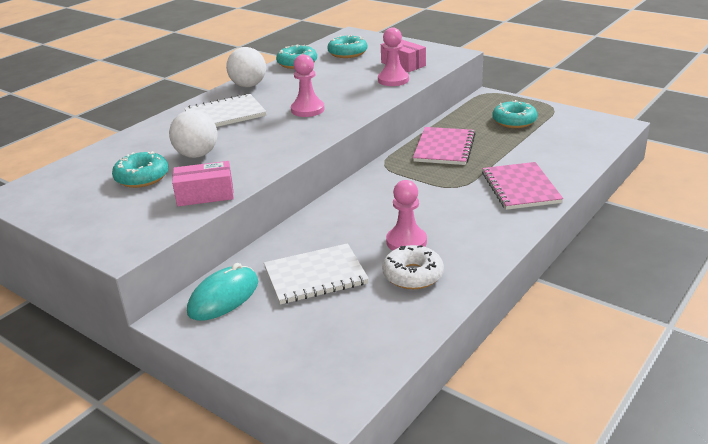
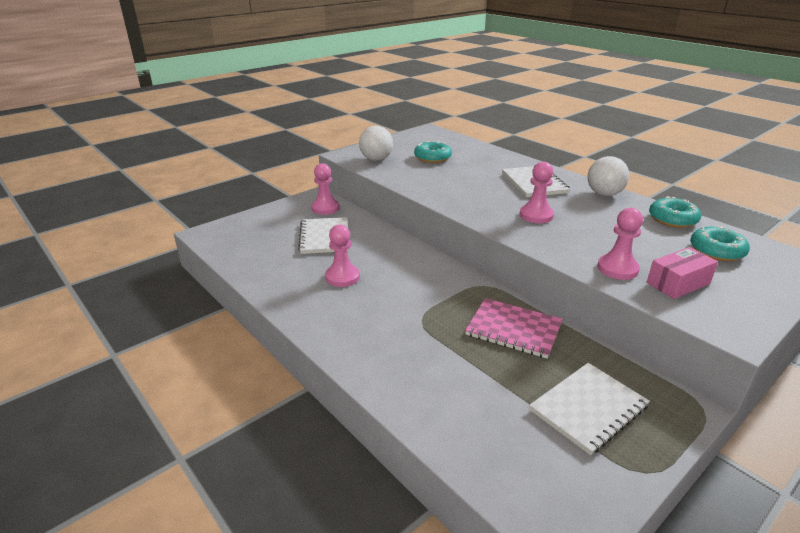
camera: 100 degrees right, 0 degrees up
white ball [169,110,217,158] -> white ball moved to [359,126,393,161]
pink box [172,161,234,206] -> none
turquoise mouse [187,263,258,321] -> pink pawn [311,163,339,215]
white donut [382,245,444,289] -> none
pink notebook [482,162,563,210] -> none
turquoise donut [492,100,537,128] -> white notebook [529,363,650,455]

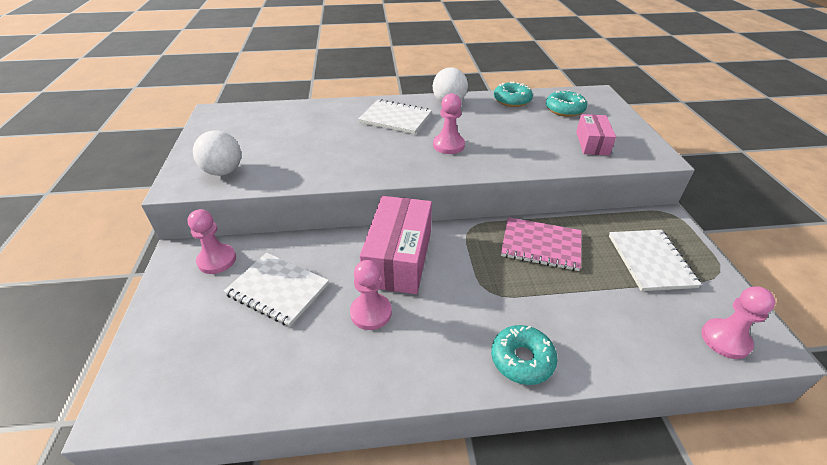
camera: 55 degrees left, 10 degrees up
turquoise donut [414,141,452,163] -> turquoise donut moved to [491,325,557,385]
pink notebook [465,298,563,359] -> pink notebook turned 45 degrees clockwise [501,217,582,271]
pink pawn [597,208,643,280] -> pink pawn moved to [701,286,775,359]
none -> pink box [360,196,432,294]

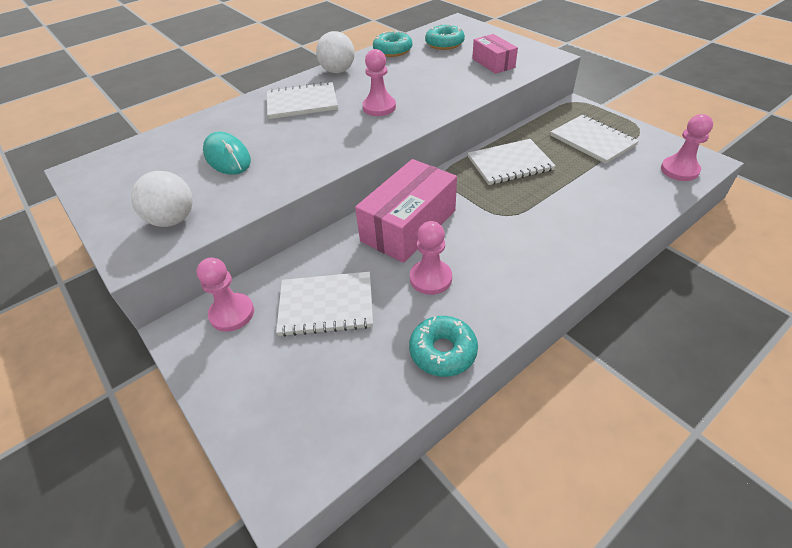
camera: 30 degrees left, 5 degrees up
pink box [360,196,432,294] -> pink box turned 60 degrees clockwise [355,159,457,263]
turquoise donut [491,325,557,385] -> turquoise donut moved to [409,316,478,377]
pink notebook [501,217,582,271] -> white notebook [468,139,556,185]
none -> turquoise mouse [203,132,251,175]

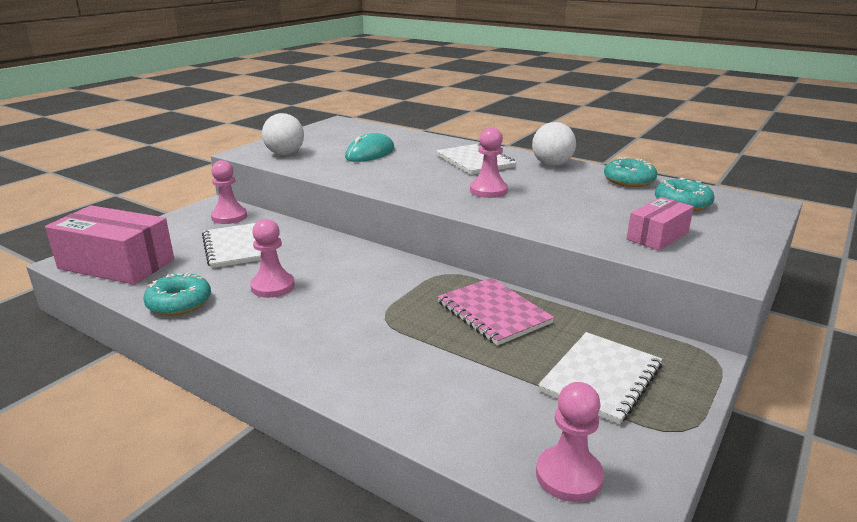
camera: 70 degrees right, 20 degrees down
pink box [355,159,457,263] -> pink box moved to [45,205,174,285]
white notebook [468,139,556,185] -> pink notebook [437,278,554,346]

